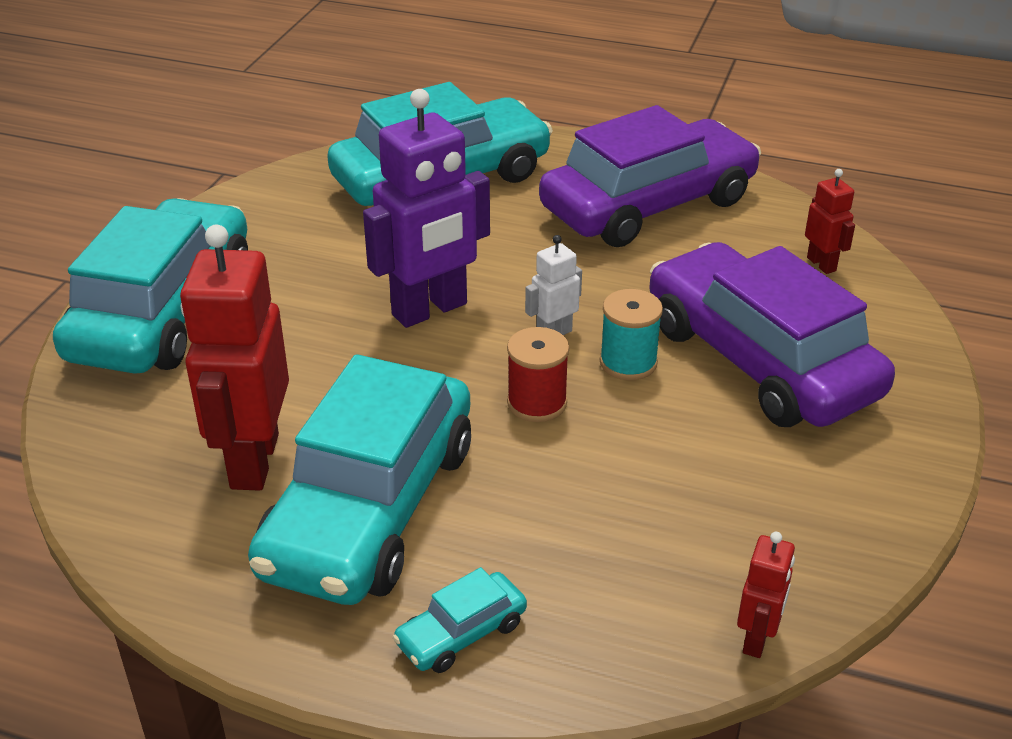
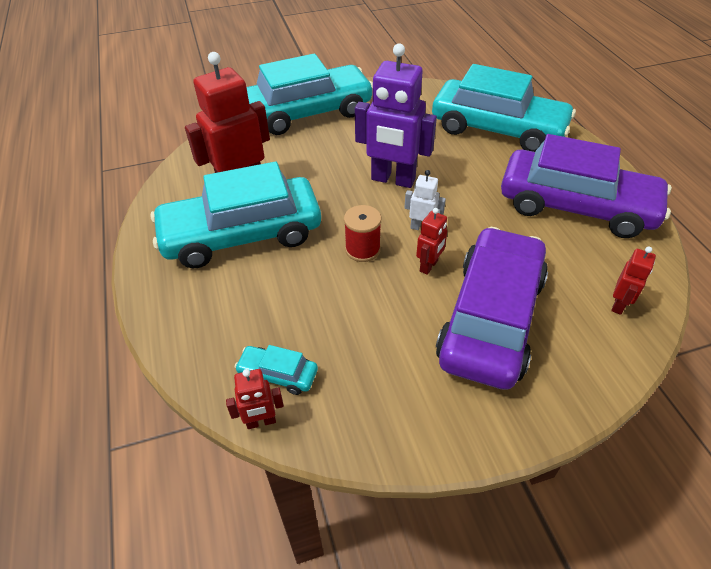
camera: 55 degrees right, 10 degrees up
turquoise car [392,567,527,673] -> turquoise car moved to [235,345,318,395]
turquoise spool [600,289,663,380] -> red robot [416,208,447,275]

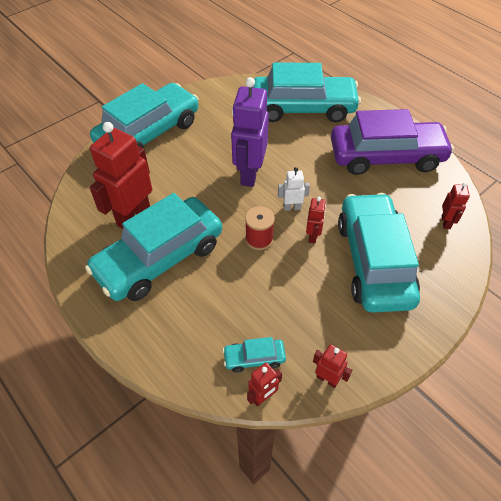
camera: 25 degrees left, 5 degrees up
purple robot [355,43,437,188] -> purple robot turned 105 degrees clockwise [231,77,269,187]
purple car [436,227,548,390] -> turquoise car [338,193,420,313]
none -> red robot [313,344,352,388]

